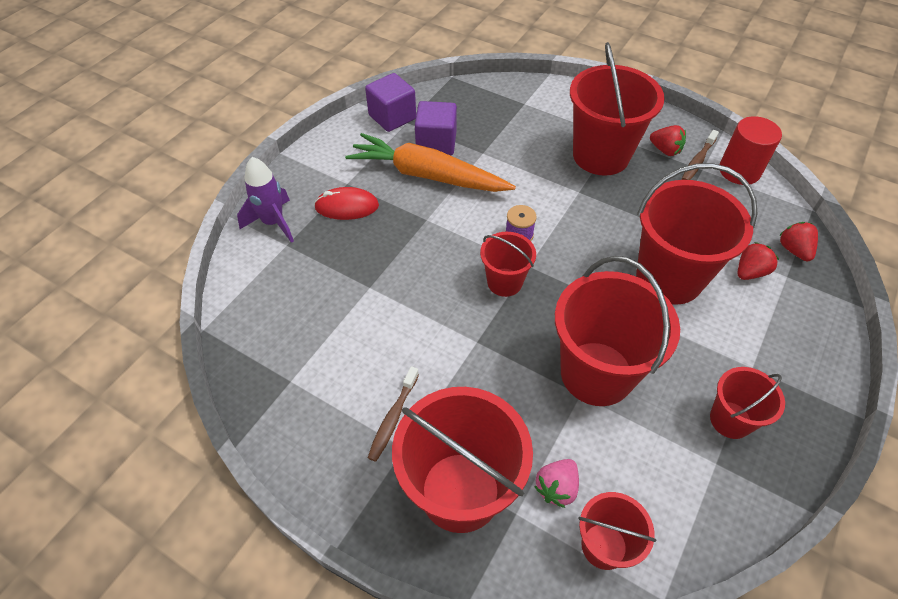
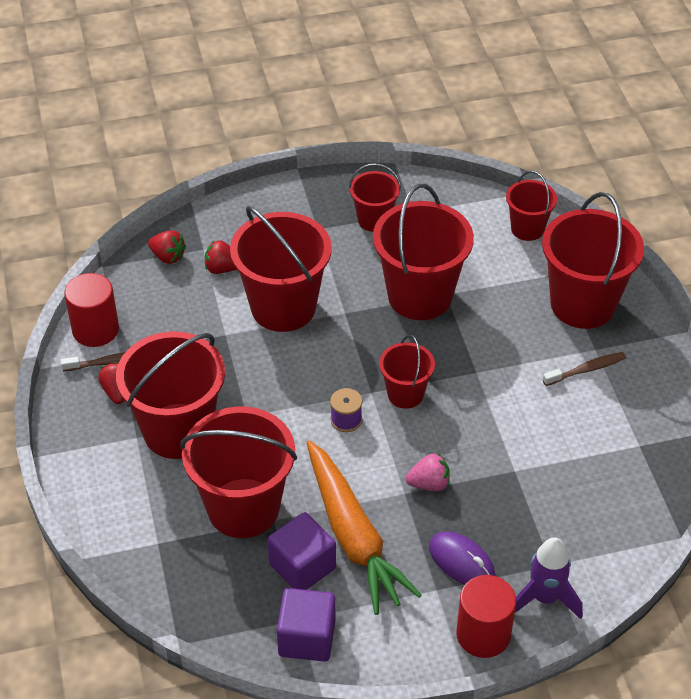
camera: 135 degrees left, 5 degrees down
red mouse [314,187,379,220] -> purple mouse [429,531,495,585]
pink strawberry [534,459,579,508] -> pink strawberry moved to [405,453,450,491]
red strawberry [779,222,818,261] -> red strawberry turned 90 degrees counterclockwise [148,230,186,264]
none -> red bucket [180,406,297,538]
none -> red cylinder [456,575,516,658]

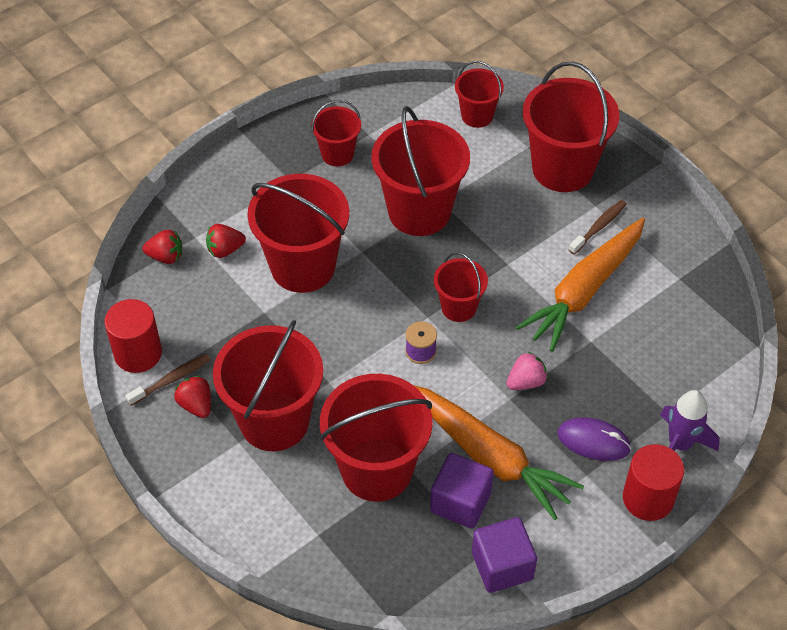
camera: 25 degrees left, 5 degrees up
none -> orange carrot [516,218,645,352]

